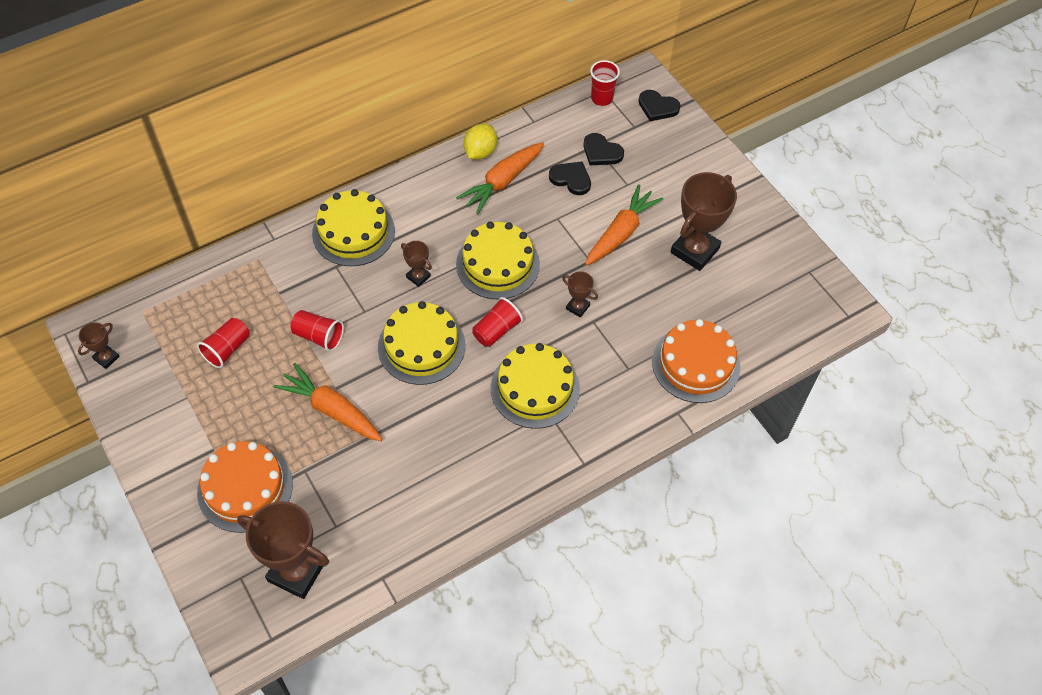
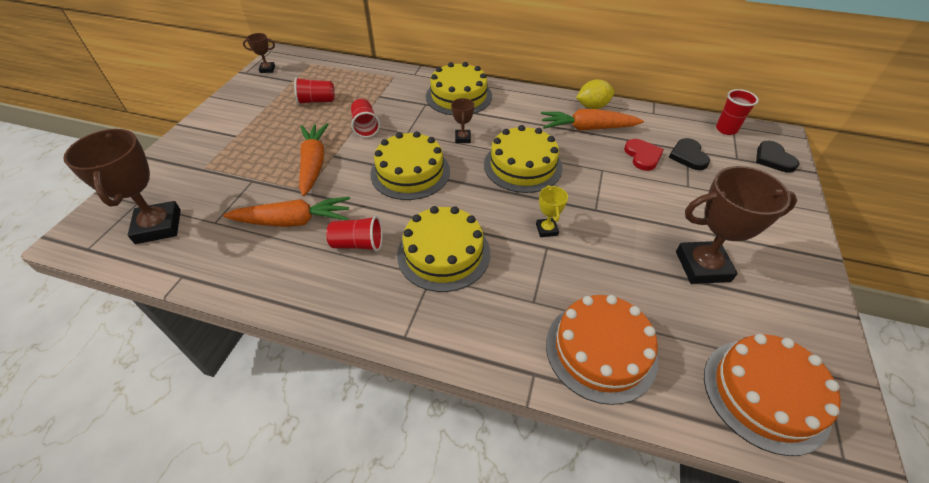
camera: 50 degrees right, 10 degrees down
orange cake [197,441,293,533] -> orange cake moved to [704,334,841,456]
red cup [472,297,523,347] -> red cup moved to [326,216,382,251]
black heart [549,162,591,195] -> red heart [624,139,664,171]
brown trophy [562,271,598,318] -> yellow trophy [536,185,568,237]
orange carrot [585,184,663,265] -> orange carrot moved to [223,197,350,227]

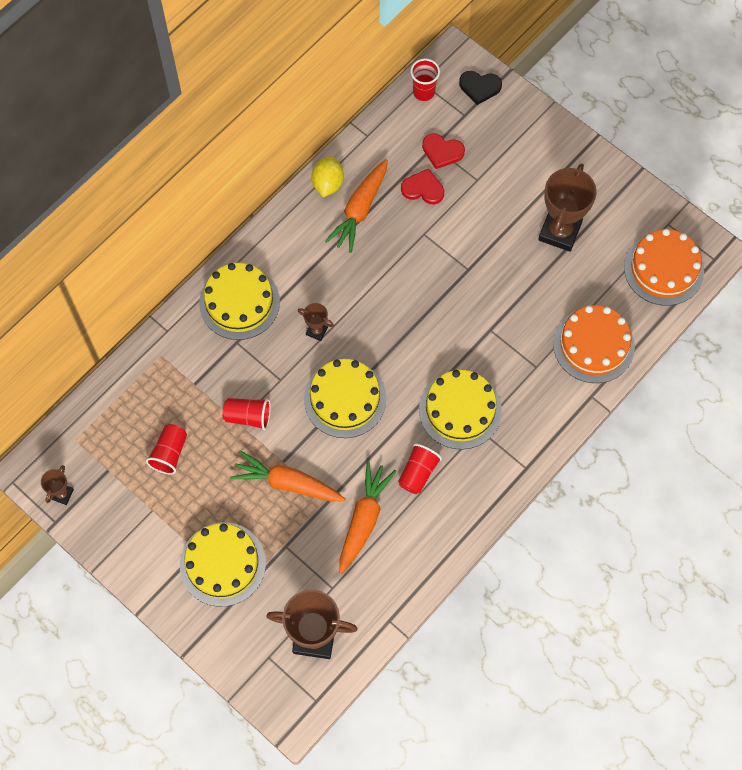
camera: 65 degrees left, 20 degrees up
yellow cake [484,125,563,193] -> yellow cake moved to [180,522,266,607]
yellow trophy [536,185,568,237] -> none
black heart [669,138,710,170] -> red heart [422,133,465,169]

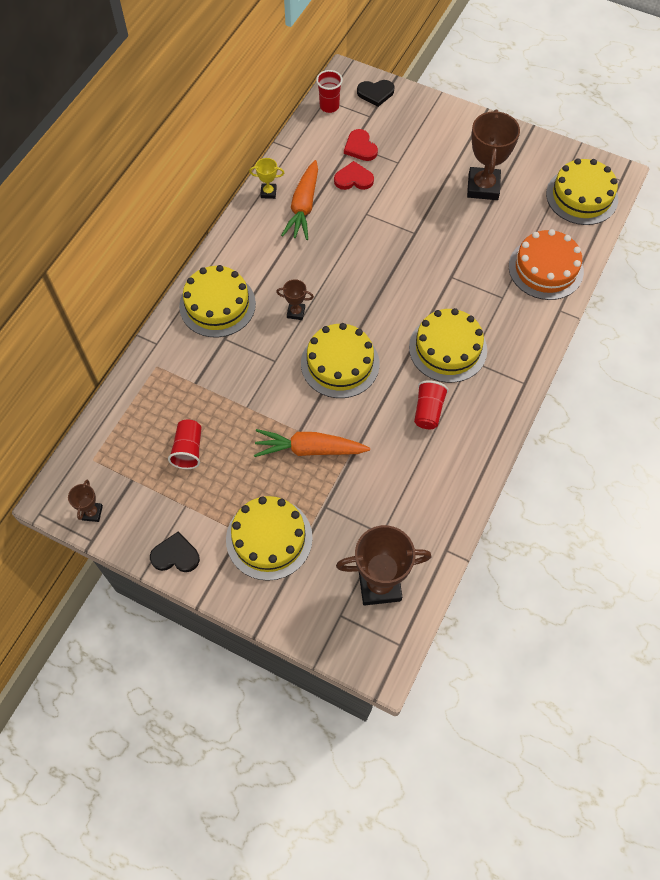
camera: 15 degrees left, 5 degrees down
red cup [223,398,271,430] -> none
yellow lemon [312,156,344,197] -> yellow trophy [249,158,284,199]
orange carrot [339,461,397,574] -> none
red heart [422,133,465,169] -> red heart turned 60 degrees clockwise [344,129,378,161]
orange cake [624,229,704,306] -> yellow cake [546,158,618,225]
none -> black heart [150,532,200,572]

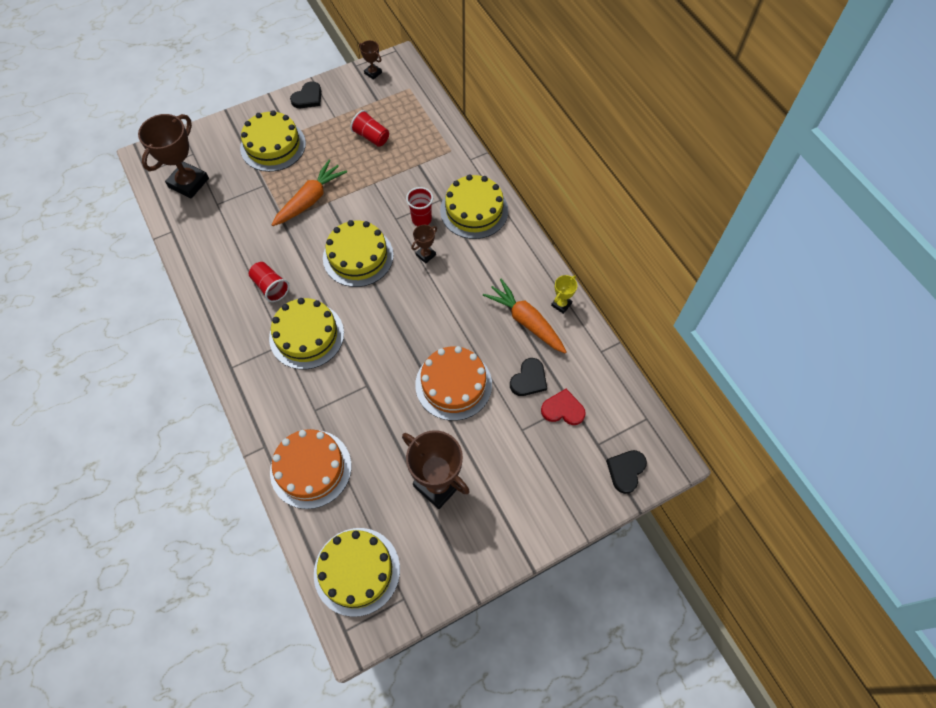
camera: 125 degrees right, 0 degrees up
red cup [316,70,343,113] -> red cup moved to [406,187,433,226]
red heart [334,161,374,190] -> black heart [510,358,547,396]
none -> orange cake [415,346,492,421]

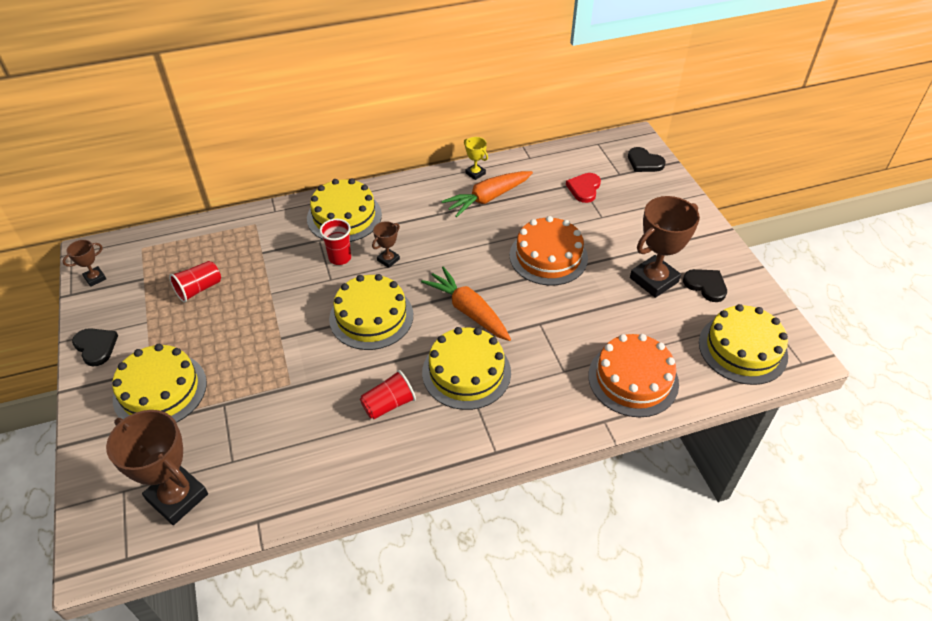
camera: 80 degrees left, 15 degrees down
orange carrot [272,160,347,226] -> orange carrot moved to [421,266,511,341]
brown trophy [411,225,437,264] -> brown trophy turned 75 degrees clockwise [372,221,400,268]
black heart [510,358,547,396] -> black heart moved to [683,269,727,302]

